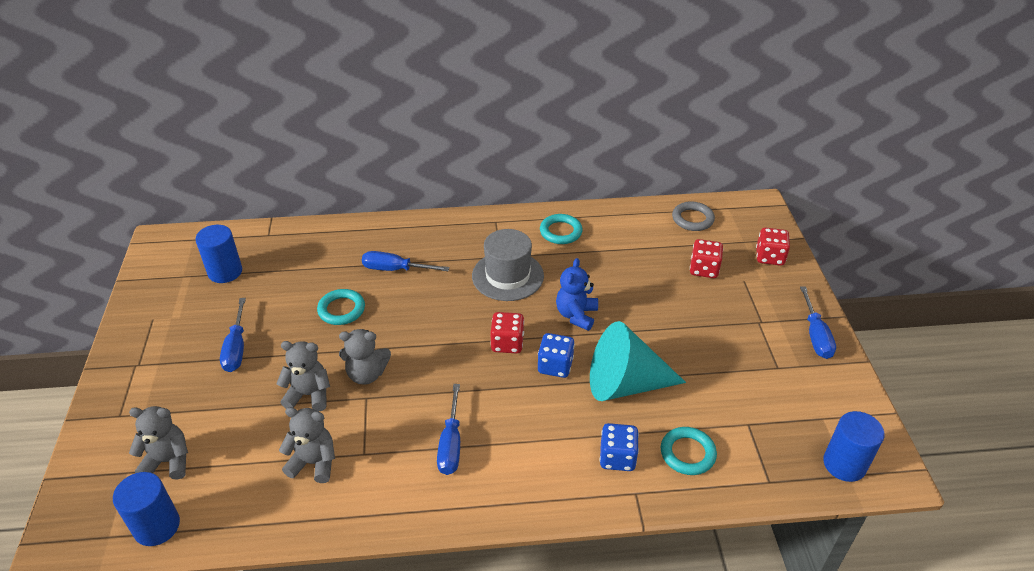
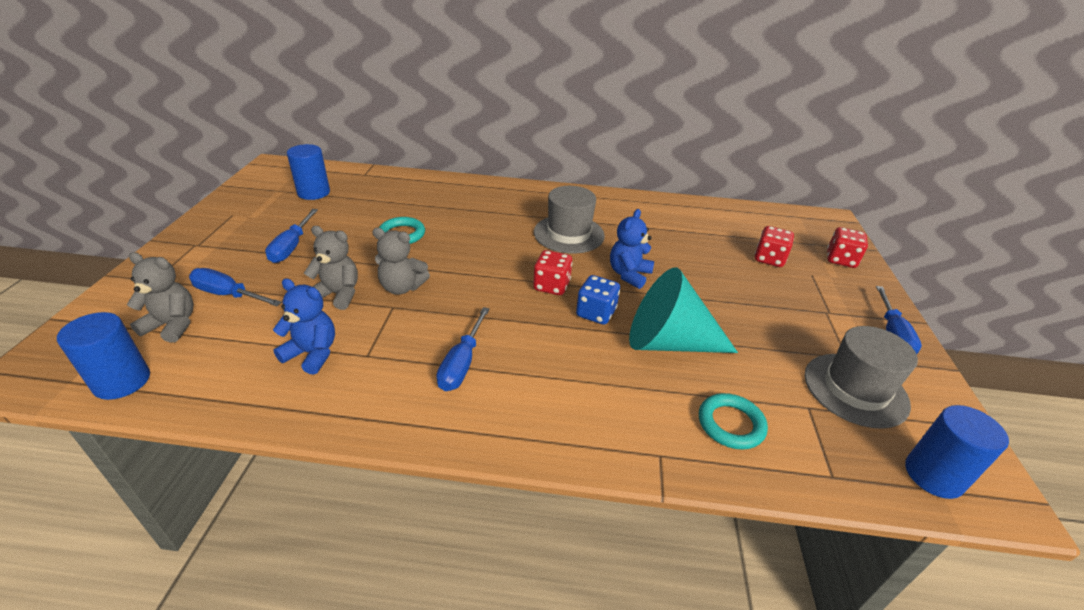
camera: 10 degrees right, 5 degrees down
grey teddy bear [279,407,335,483] -> blue teddy bear [273,278,335,375]
blue screwdriver [362,251,449,271] -> blue screwdriver moved to [189,268,282,306]
turquoise ring [540,214,583,244] -> none
blue dice [600,423,639,471] -> none
grey ring [672,201,715,231] -> none
none -> grey hat [804,326,918,429]

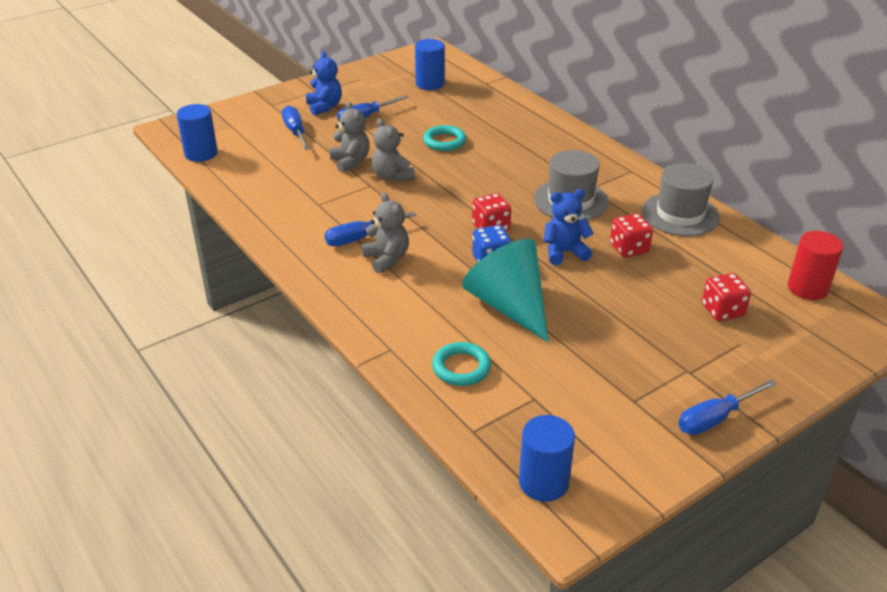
camera: 50 degrees right, 0 degrees up
grey teddy bear [127,252,194,343] -> grey teddy bear moved to [361,192,409,274]
blue teddy bear [273,278,335,375] -> blue teddy bear moved to [306,51,342,115]
grey hat [804,326,918,429] -> grey hat moved to [642,163,720,236]
red dice [827,227,868,268] -> red dice moved to [610,213,653,258]
none -> red cylinder [788,231,843,300]

